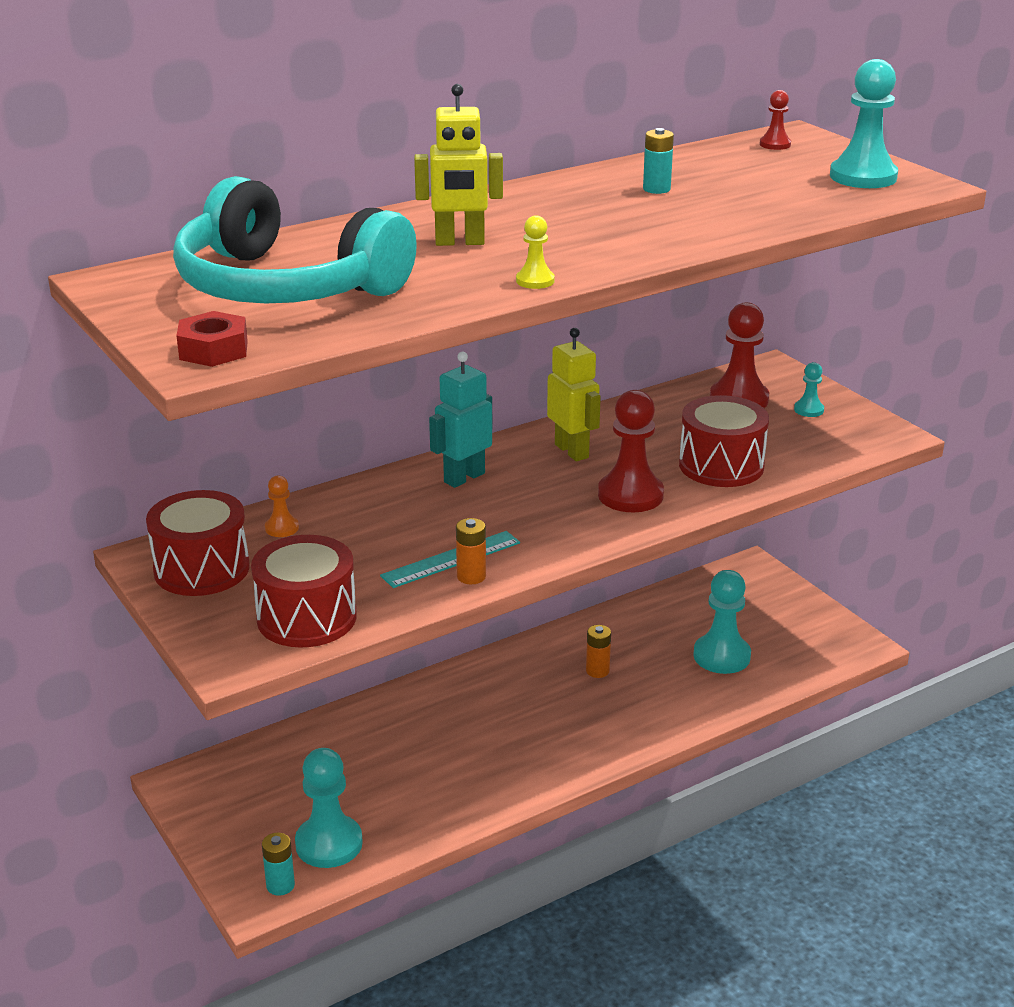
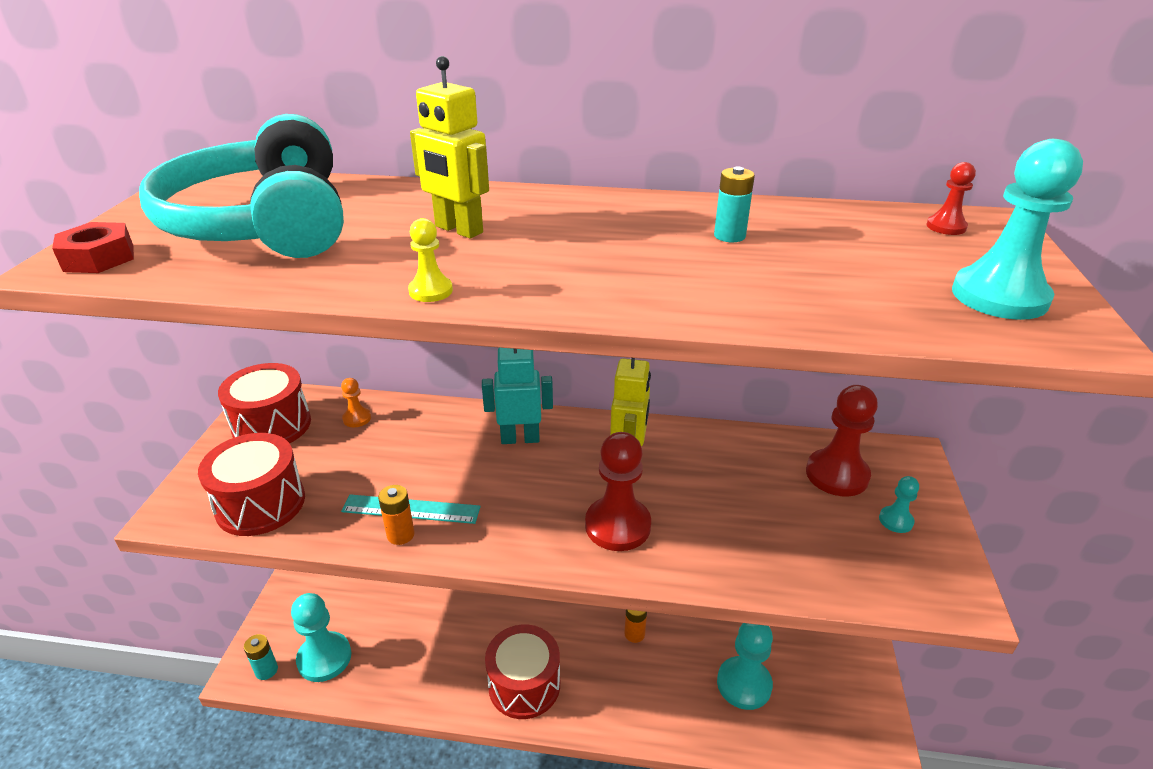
camera: 40 degrees right, 5 degrees up
red drum [679,395,769,487] -> red drum moved to [485,624,560,719]

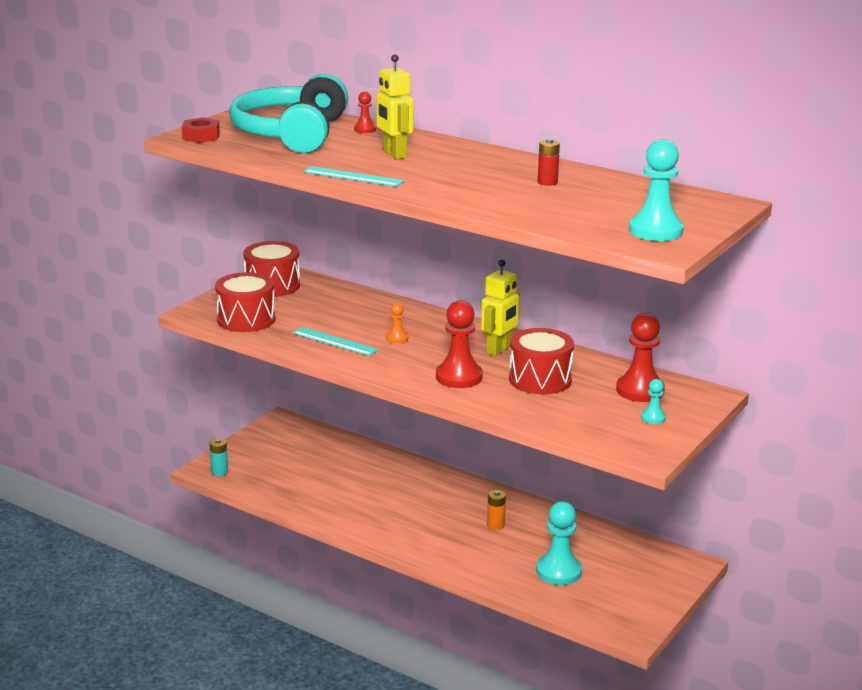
camera: 25 degrees right, 10 degrees down
turquoise pawn [291,593,351,682] -> none
orange pawn [341,378,371,427] -> orange pawn moved to [386,303,408,343]
orange battery [378,485,415,545] -> none
yellow pawn [408,218,453,302] -> turquoise ruler [303,166,404,187]
turquoise robot [482,348,553,444] -> none
red drum [485,624,560,719] -> red drum moved to [509,328,574,394]
turquoise battery [714,166,755,242] -> red battery [538,139,560,186]
red pawn [927,162,976,235] -> red pawn moved to [354,91,376,133]

